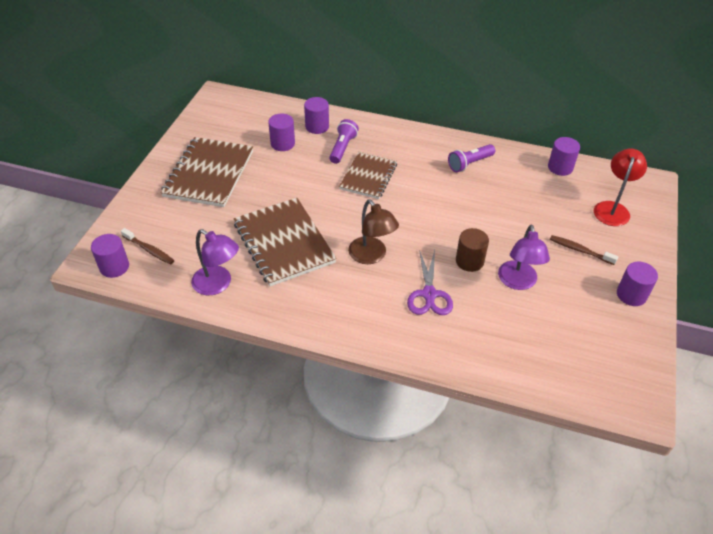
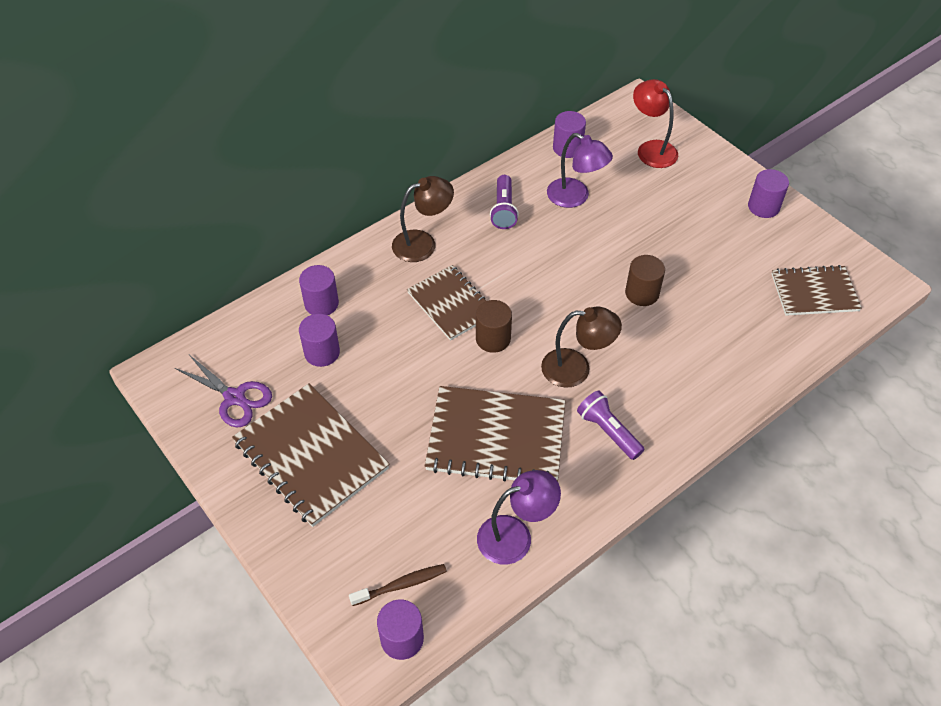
camera: 55 degrees left, 5 degrees up
purple flashlight [329,119,359,164] -> purple flashlight moved to [577,390,645,460]
purple scissors [407,250,453,315] -> purple scissors moved to [175,355,272,427]
purple lamp [498,225,550,290] -> purple lamp moved to [547,133,613,208]
brown toothbrush [550,235,618,265] -> none
none -> brown lamp [392,176,454,262]
none -> brown cylinder [476,300,512,353]
none -> brown notebook [771,265,862,316]

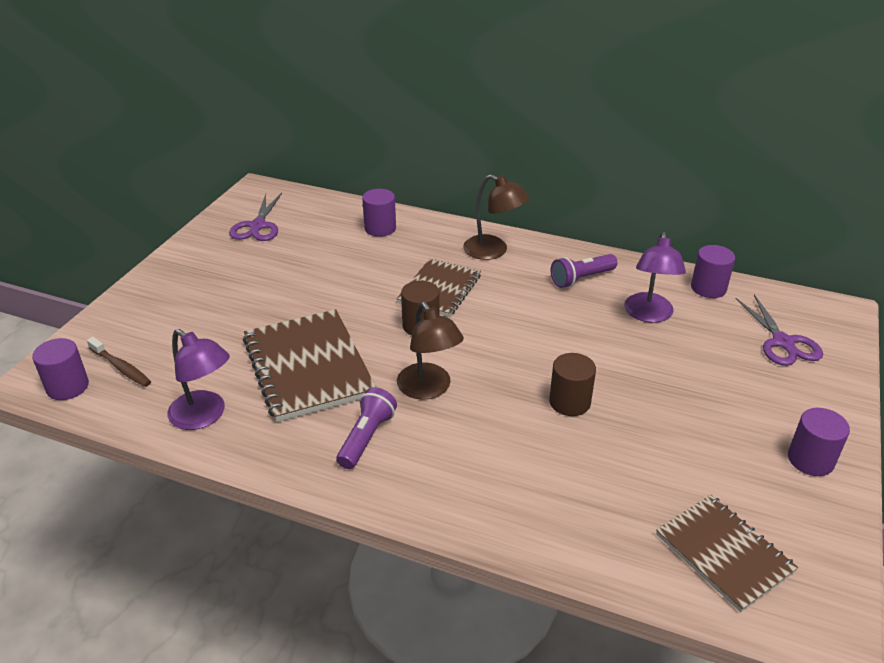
camera: 60 degrees right, 15 degrees down
brown notebook [232,383,390,527] -> none
purple cylinder [299,314,340,367] -> none
red lamp [633,79,678,168] -> purple scissors [736,294,823,366]

